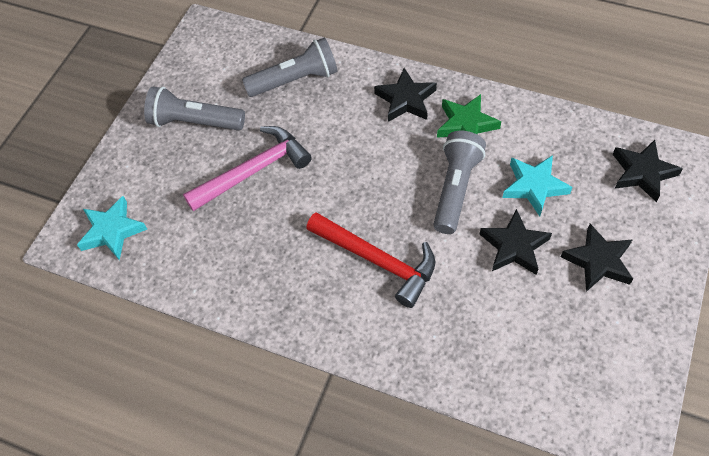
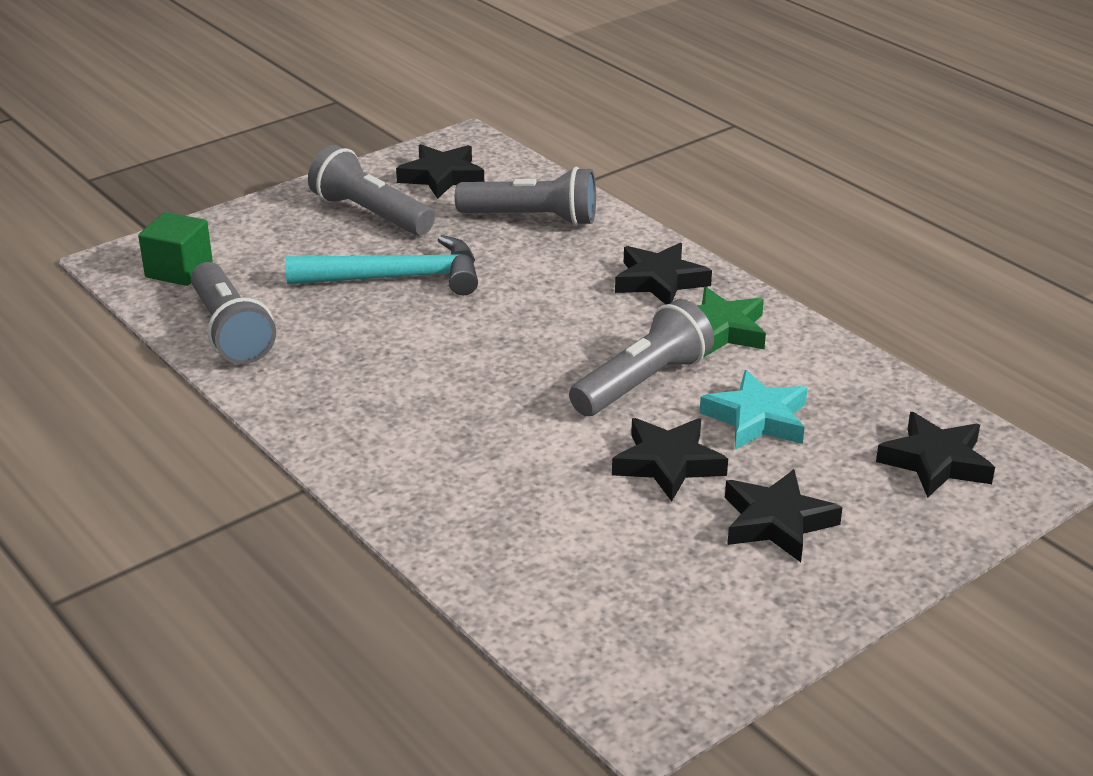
camera: 25 degrees right, 25 degrees down
turquoise star [77,196,147,260] -> green cube [138,212,213,286]
pink hammer [183,126,312,211] -> turquoise hammer [285,235,478,295]
red hammer [306,212,435,308] -> none
none -> grey flashlight [191,262,276,364]
none -> black star [396,144,484,199]

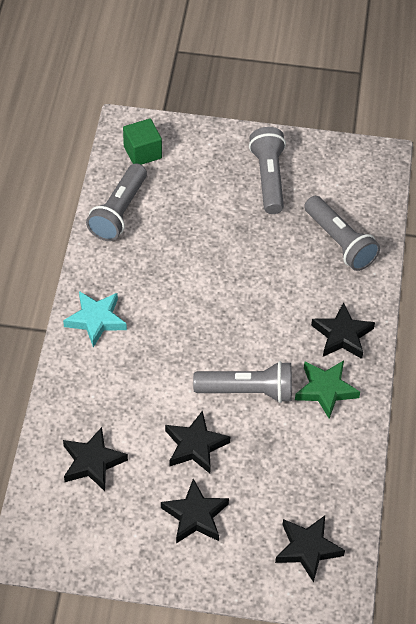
camera: 45 degrees right, 20 degrees up
turquoise hammer [285,235,478,295] -> none
black star [396,144,484,199] -> black star moved to [63,427,128,491]
turquoise star [700,370,808,450] -> turquoise star moved to [63,291,127,347]

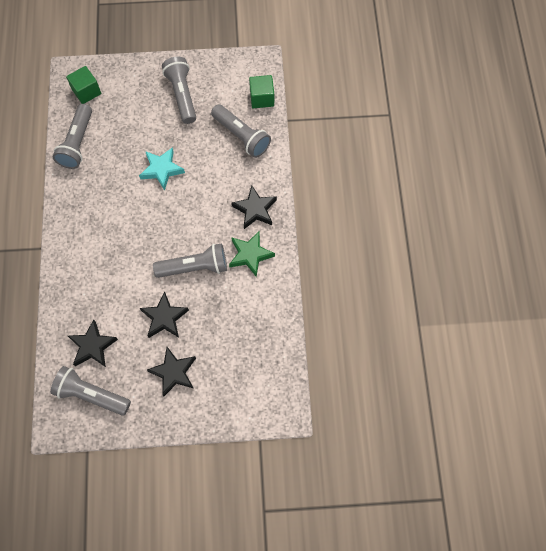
camera: 10 degrees left, 15 degrees up
turquoise star [63,291,127,347] -> turquoise star moved to [139,147,185,191]
black star [275,516,345,583] -> none
none -> grey flashlight [50,366,131,416]
none -> green cube [249,75,274,108]

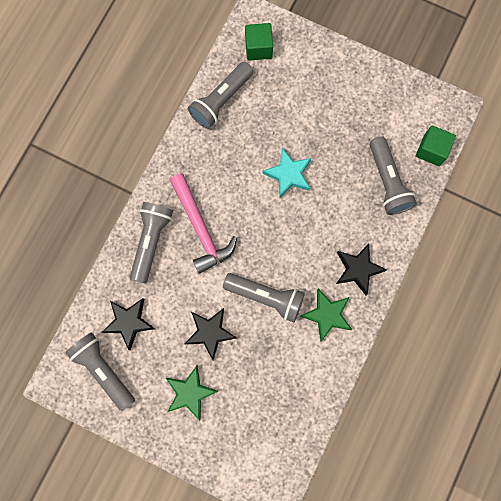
camera: 30 degrees right, 10 degrees up
black star [147,347,196,397] -> green star [166,365,218,421]
grey flashlight [162,56,196,124] -> grey flashlight moved to [130,202,173,284]
none -> pink hammer [170,173,237,274]

